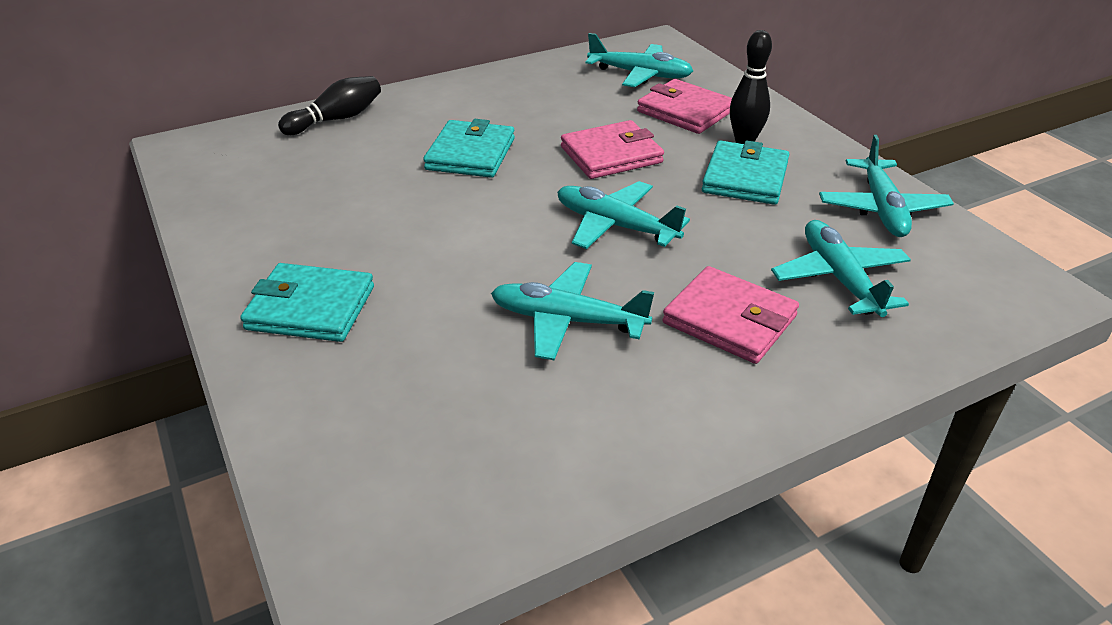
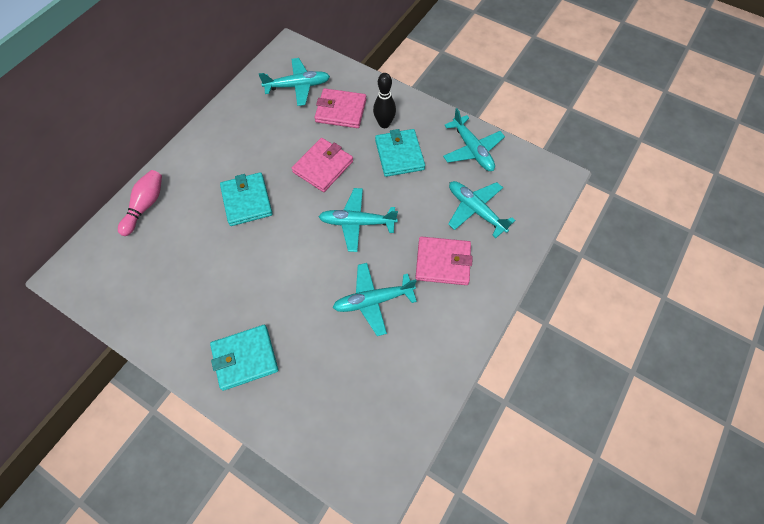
camera: 30 degrees left, 25 degrees up
black bowling pin [278,76,381,135] -> pink bowling pin [118,170,162,236]

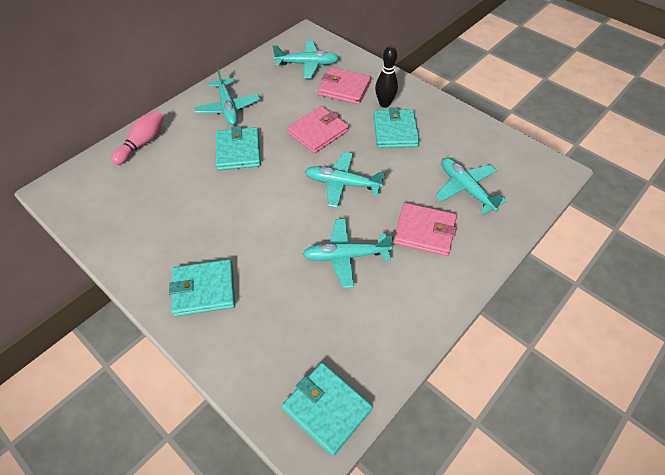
camera: 10 degrees right, 10 degrees down
turquoise plane [443,108,505,171] -> turquoise plane moved to [194,68,260,125]
none -> turquoise wallet [282,363,373,456]

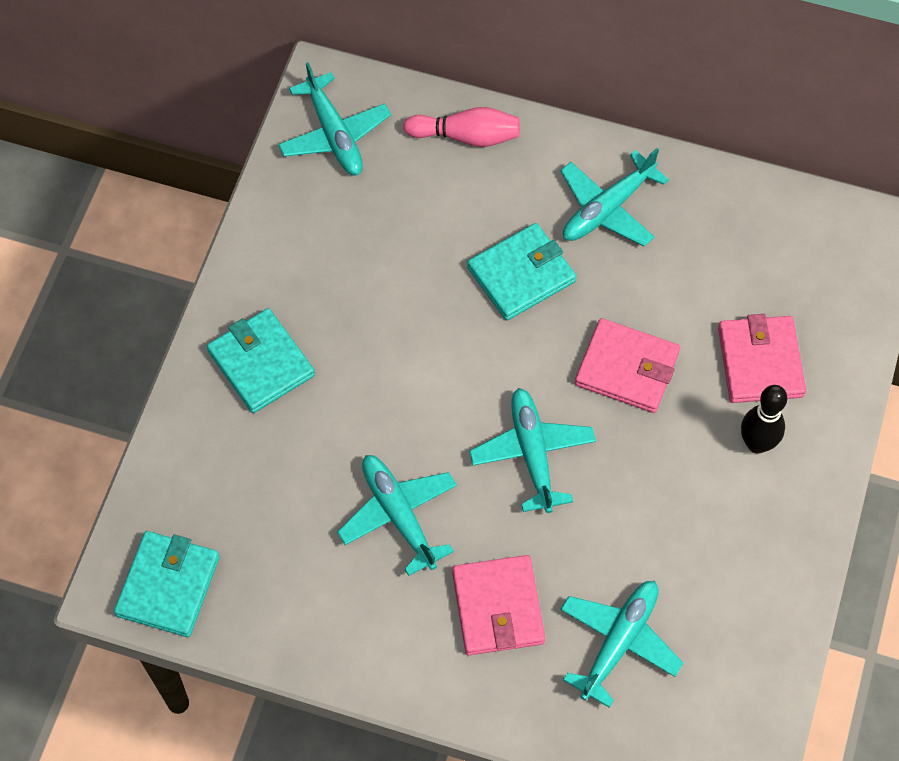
camera: 65 degrees right, 10 degrees up
turquoise plane [272,41,339,79] -> turquoise plane moved to [278,62,391,175]
turquoise wallet [373,107,420,148] -> none

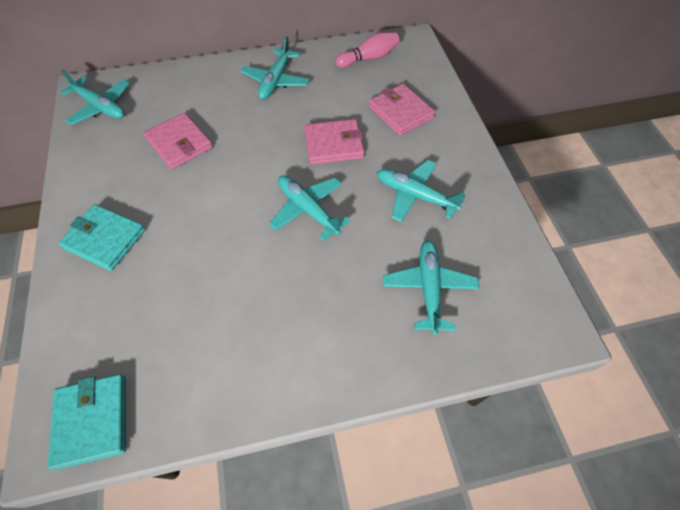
camera: 30 degrees left, 5 degrees down
turquoise plane [337,455,457,576] -> turquoise plane moved to [377,160,466,222]
pink bowling pin [403,107,520,147] -> pink bowling pin moved to [335,32,399,68]
pink wallet [452,555,545,655] -> pink wallet moved to [144,113,213,169]
turquoise wallet [467,223,576,320] -> none
black bowling pin [741,385,787,454] -> none

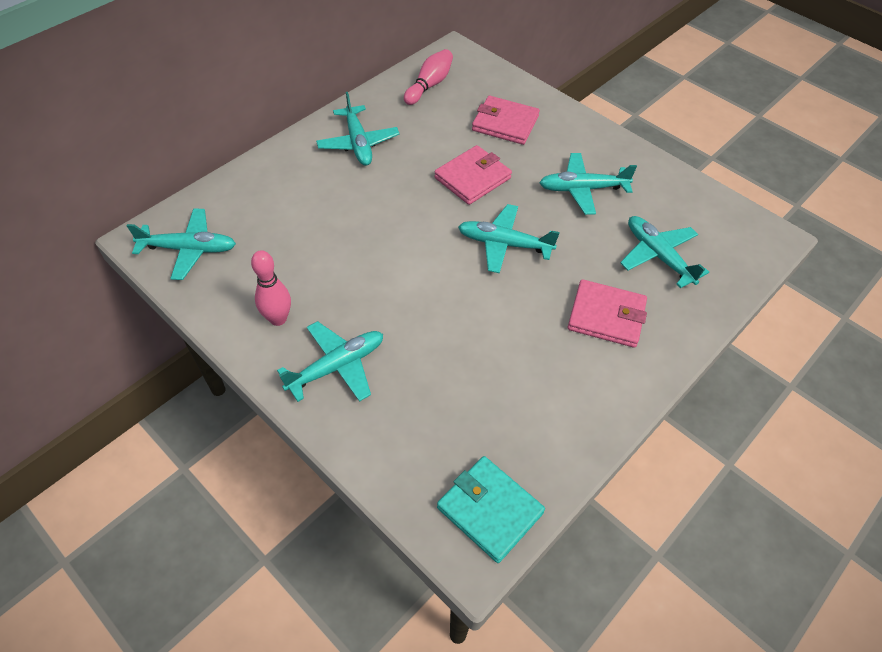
camera: 35 degrees left, 5 degrees down
turquoise wallet [58,204,145,271] -> turquoise plane [277,321,383,402]
pink wallet [144,113,213,169] -> pink wallet moved to [568,279,647,348]
none -> pink bowling pin [251,250,291,326]

